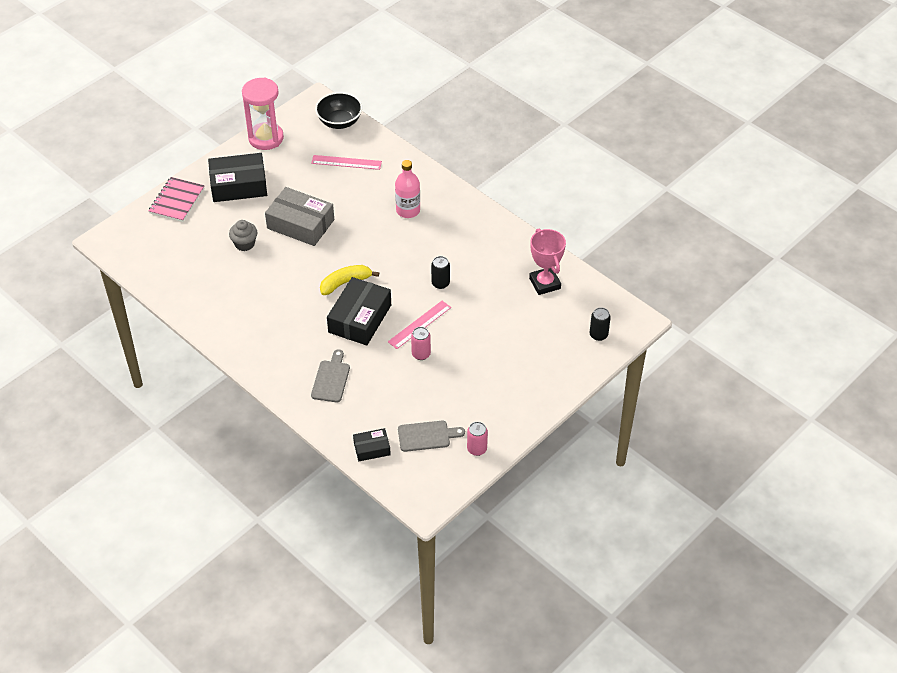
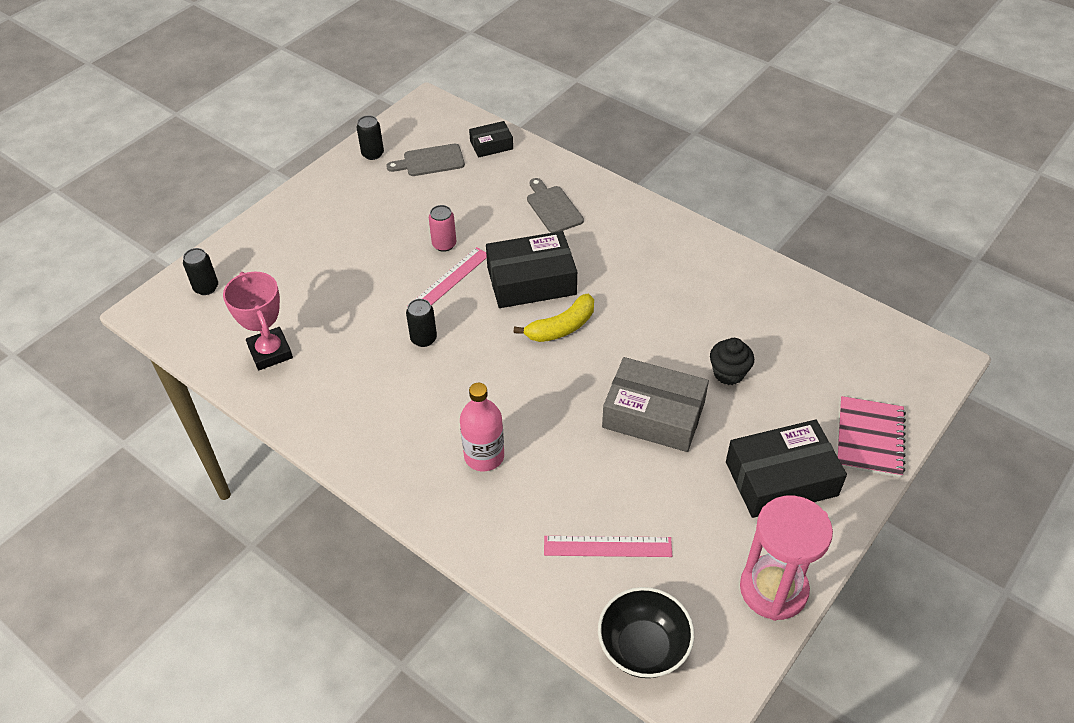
camera: 175 degrees right, 0 degrees up
grey cupcake [229,220,258,251] -> black cupcake [710,338,754,385]
grey cutting board [311,350,350,402] -> grey cutting board turned 150 degrees clockwise [527,178,584,233]
black box [327,277,391,346] -> black box turned 60 degrees clockwise [486,231,577,308]
pink can [467,422,488,456] -> black can [357,115,384,160]

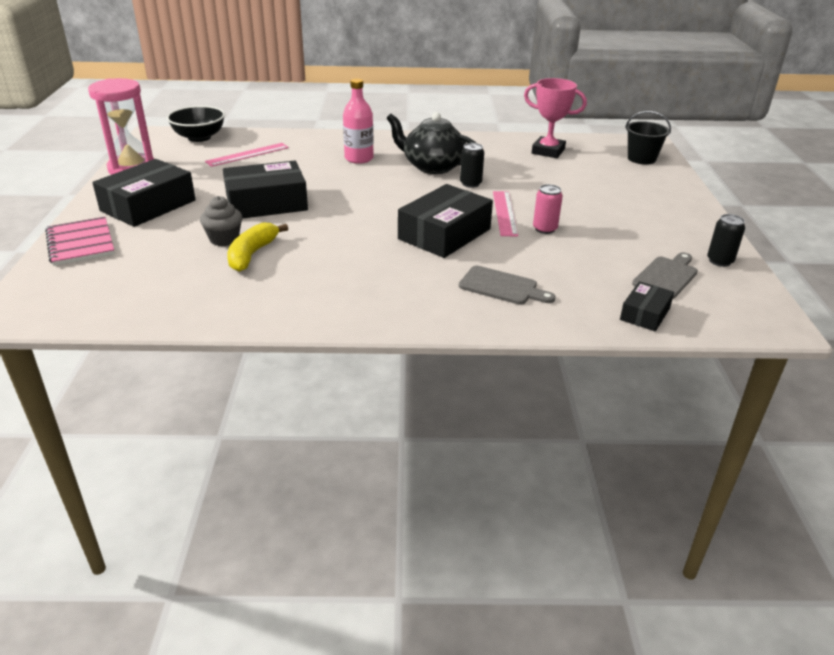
camera: 140 degrees right, 15 degrees down
black can [183,248,218,295] -> black bucket [625,111,671,164]
yellow banana [514,294,594,342] -> yellow banana moved to [227,222,288,272]
grey box [602,357,709,452] -> black box [223,161,308,219]
black cupcake [710,338,754,385] -> grey cupcake [200,196,242,246]
none -> black teapot [386,112,476,174]

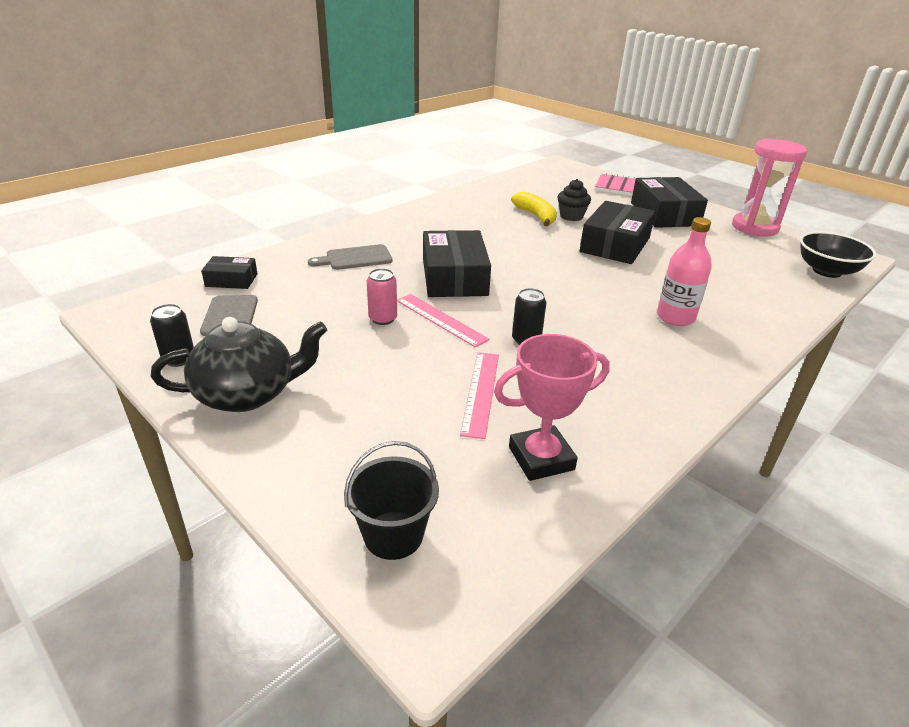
camera: 135 degrees right, 0 degrees up
grey cupcake [200,196,242,246] -> black cupcake [558,179,591,221]
pink ruler [205,143,289,167] -> pink ruler moved to [460,352,499,439]
black teapot [386,112,476,174] -> black teapot moved to [151,317,327,412]
black box [620,281,674,331] -> black box turned 75 degrees counterclockwise [201,256,258,289]

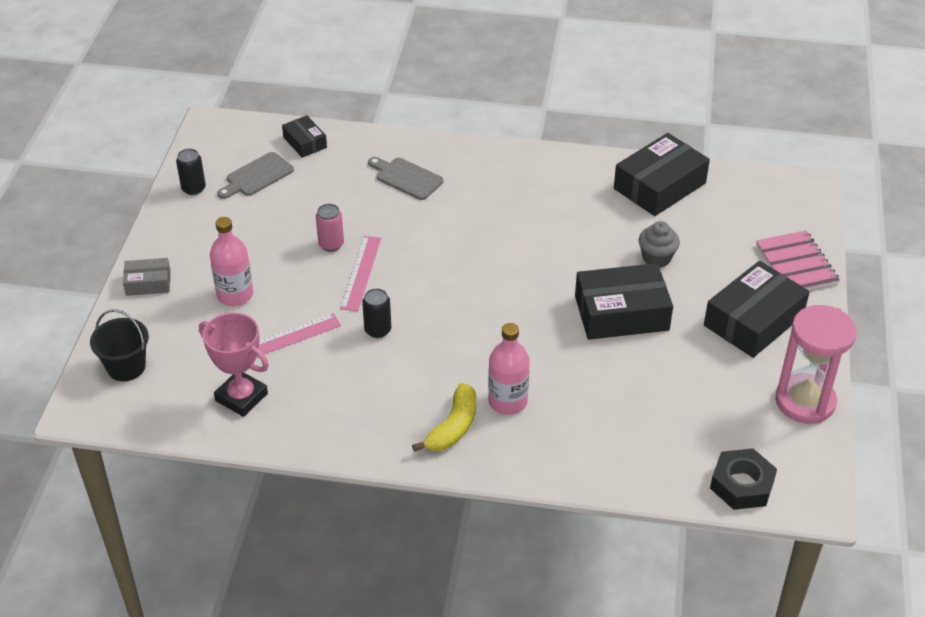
camera: 55 degrees right, 10 degrees up
black teapot [151,317,327,412] -> none
black box [423,230,491,297] -> black box moved to [614,133,710,216]
yellow banana [511,192,557,226] -> yellow banana moved to [412,383,476,452]
black cupcake [558,179,591,221] -> grey cupcake [639,221,680,268]
black bowl [800,231,876,278] -> black nut [710,448,777,510]
none -> grey box [123,258,171,296]
none -> pink bottle [210,217,253,306]

